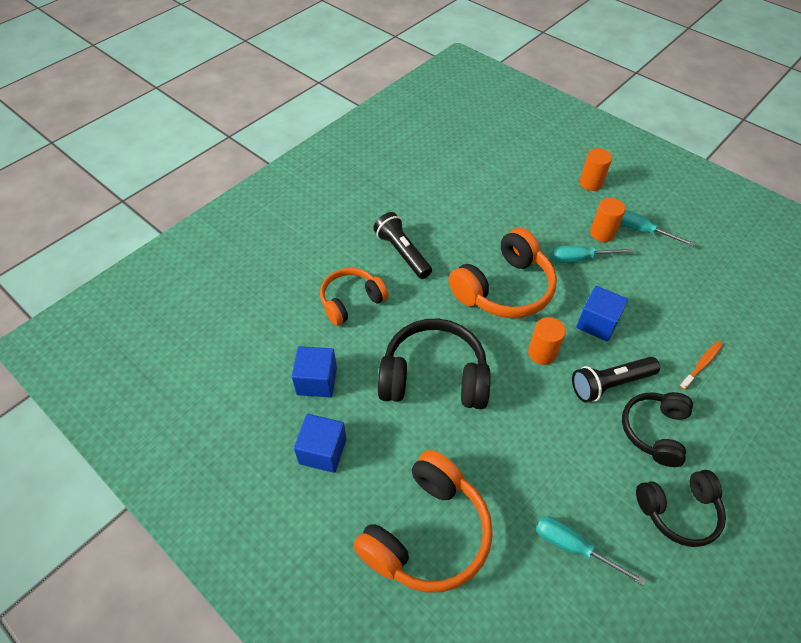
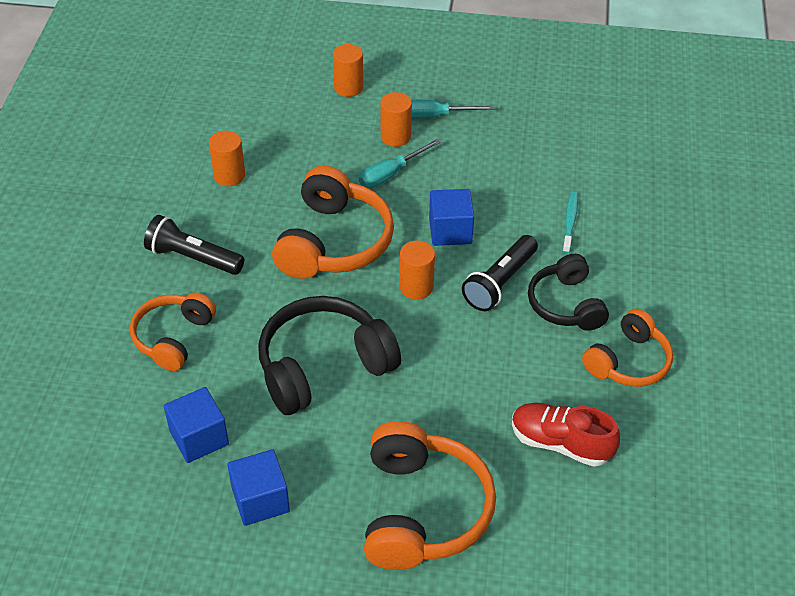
camera: 35 degrees left, 5 degrees down
turquoise screwdriver [536,516,645,585] -> red shoe [512,403,620,467]
black headphones [636,470,726,547] -> orange headphones [582,309,673,387]
orange toothbrush [680,341,723,390] -> turquoise toothbrush [563,192,578,253]
none -> orange cylinder [209,131,245,186]

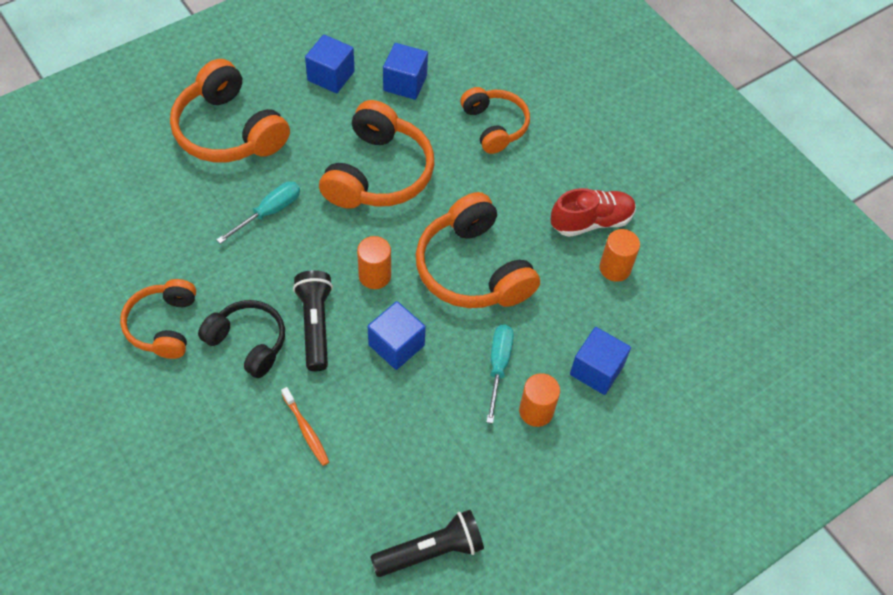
camera: 135 degrees right, 10 degrees up
black flashlight [144,215,244,275] -> black flashlight moved to [370,510,484,577]
black headphones [258,296,401,415] -> orange headphones [319,100,435,209]
orange cylinder [333,44,363,97] -> none
turquoise screwdriver [411,100,494,119] -> turquoise screwdriver moved to [216,181,300,244]
red shoe [512,403,620,467] -> red shoe moved to [551,188,636,237]
turquoise toothbrush [563,192,578,253] -> orange toothbrush [281,387,329,466]
none -> blue cube [570,327,631,395]

